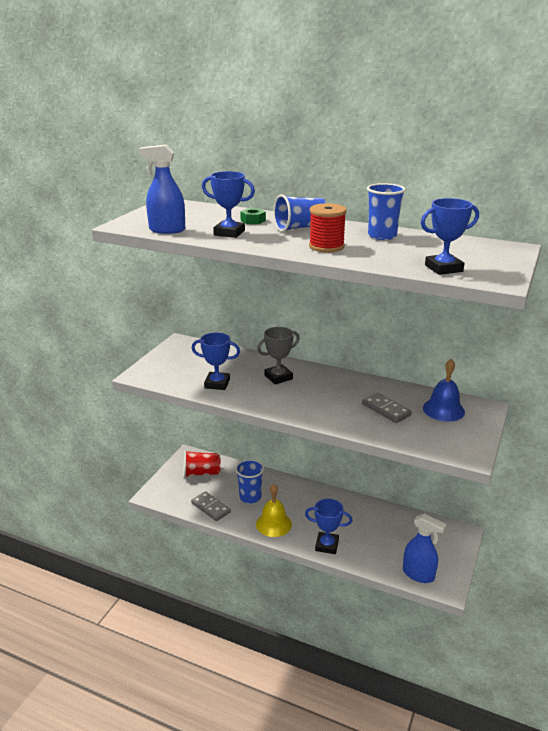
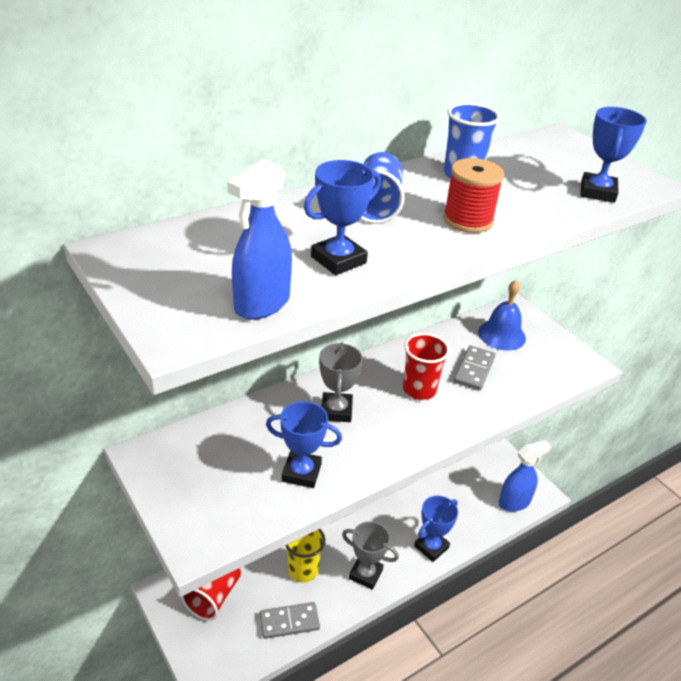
camera: 60 degrees left, 10 degrees up
blue trophy [192,332,240,390] -> blue trophy turned 60 degrees clockwise [266,401,342,488]
blue cup [235,459,264,503] -> yellow cup [286,529,325,583]
green nut [240,208,266,224] -> none
yellow bell [256,484,292,537] -> grey trophy [342,521,399,589]
grey domino [362,393,412,423] -> grey domino turned 60 degrees counterclockwise [454,346,495,391]
none -> red cup [403,333,450,400]

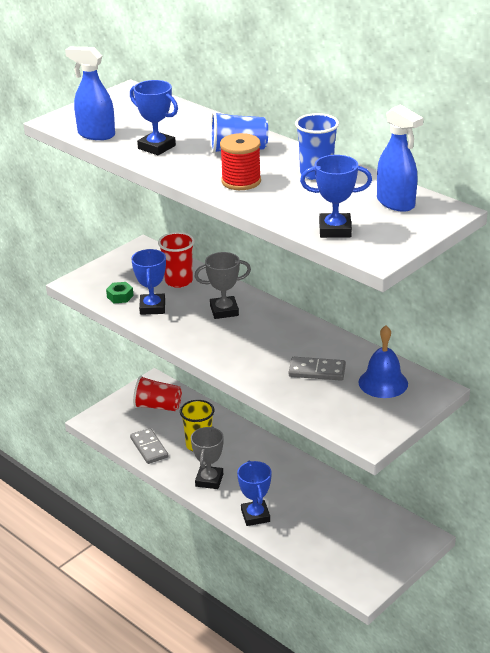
camera: 80 degrees right, 5 degrees down
red cup [403,333,450,400] -> red cup moved to [158,232,195,288]
blue trophy [414,496,458,562] -> blue trophy turned 45 degrees clockwise [237,460,272,526]
blue spray bottle [499,440,551,512] -> blue spray bottle moved to [377,104,424,212]
none -> green nut [106,282,134,303]

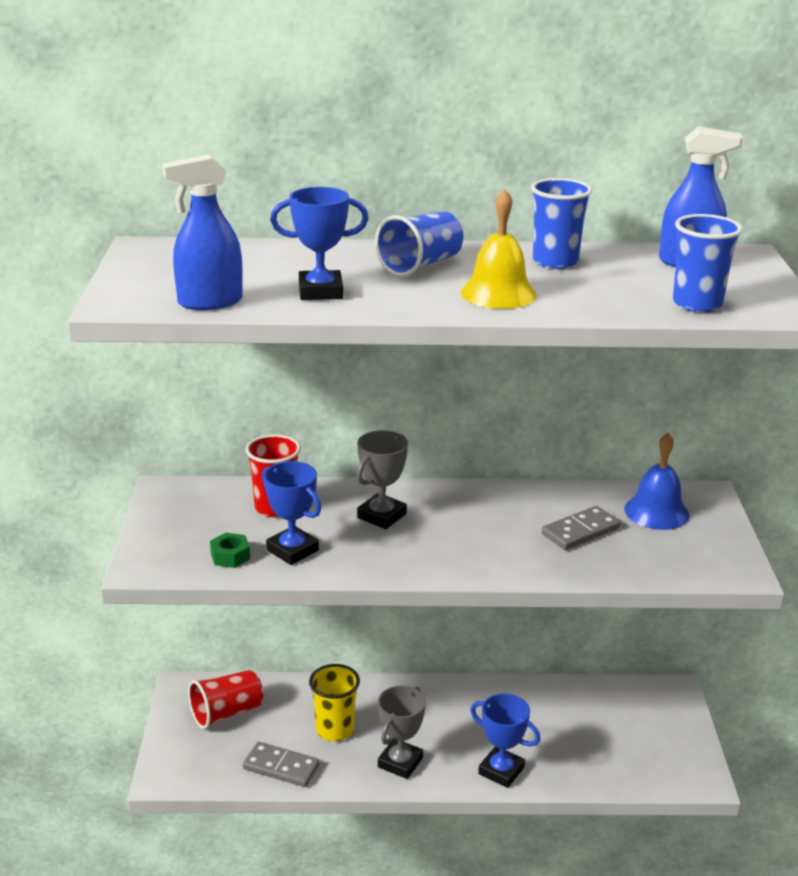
camera: 45 degrees left, 5 degrees down
grey trophy [191,426,224,489] -> grey trophy turned 60 degrees clockwise [378,685,426,779]
red spool [220,133,261,190] -> yellow bell [461,189,537,309]
blue trophy [300,155,372,238] -> blue cup [673,214,743,313]

